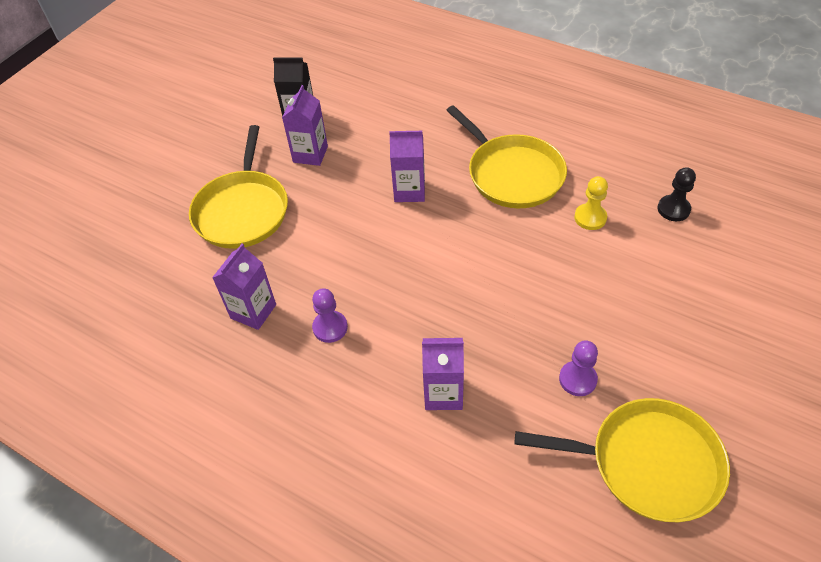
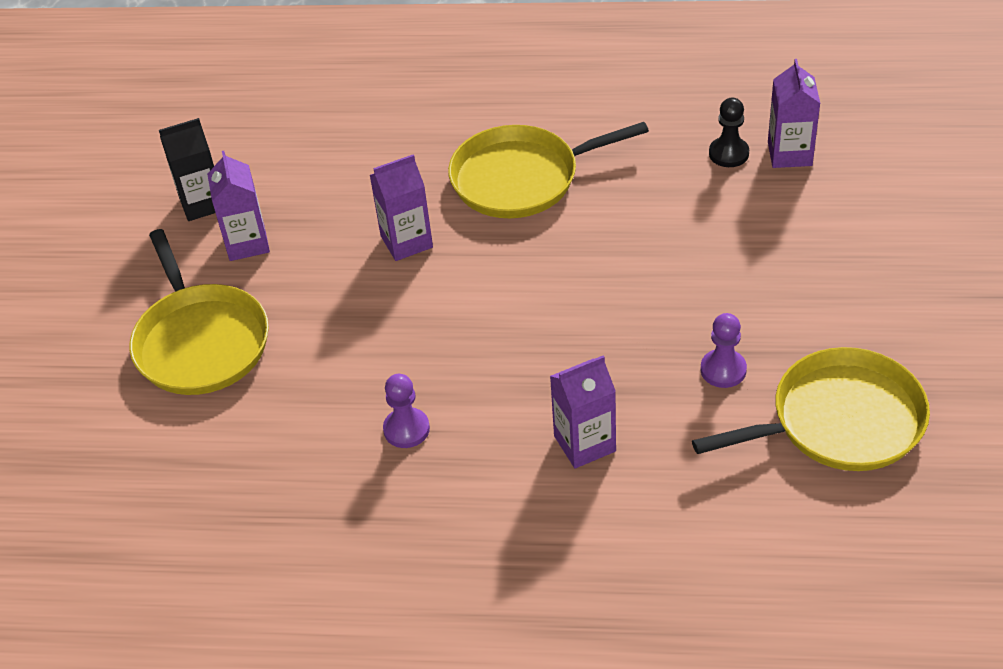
camera: 25 degrees left, 5 degrees down
purple carton [212,244,276,330] -> purple carton moved to [768,59,820,168]
yellow pan [446,105,567,208] -> yellow pan turned 135 degrees clockwise [448,122,649,218]
yellow pawn [574,176,608,230] -> none

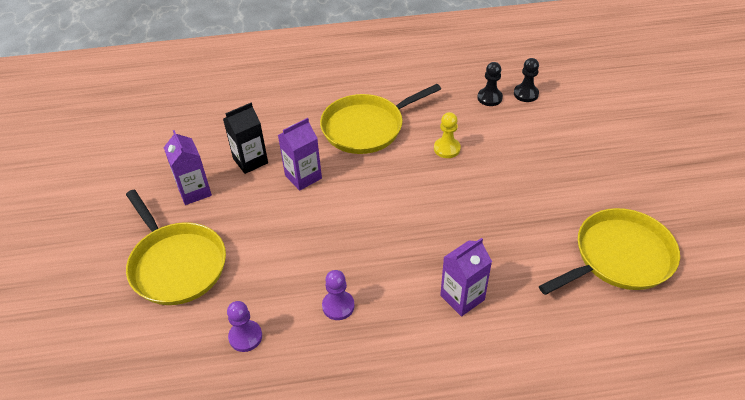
camera: 15 degrees left, 0 degrees up
black carton [159,118,215,221] -> black carton moved to [223,103,268,174]
purple pawn [701,313,747,388] -> purple pawn moved to [227,301,262,352]
purple carton [768,59,820,168] -> black pawn [514,58,539,102]
none -> yellow pawn [434,112,461,158]

